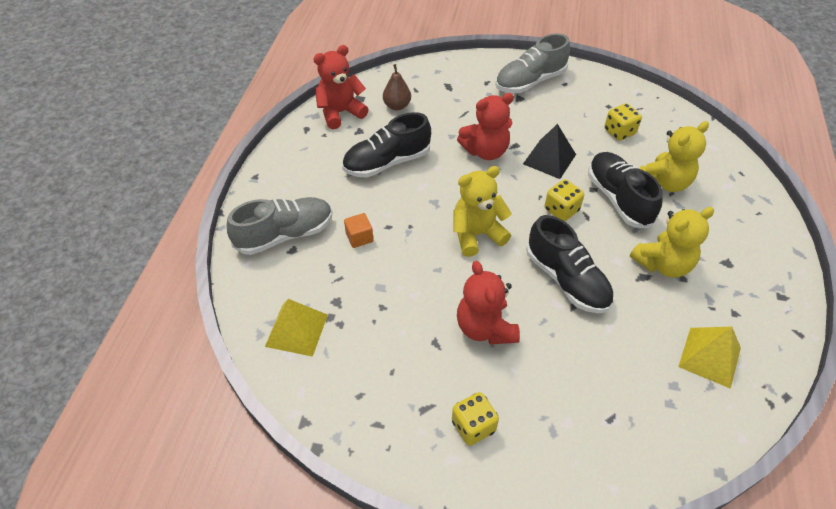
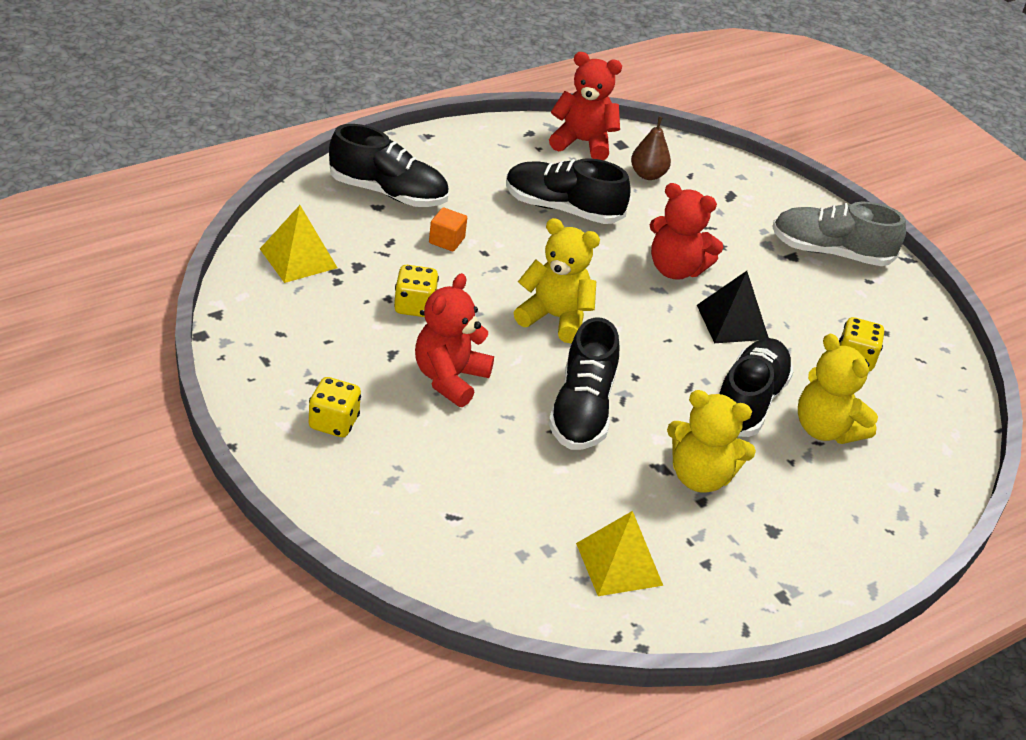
camera: 40 degrees right, 10 degrees down
grey shoe [227,197,332,255] -> black shoe [329,124,449,207]
yellow dice [545,179,584,221] -> yellow dice moved to [394,265,439,317]
yellow teddy bear [639,121,709,192] -> yellow teddy bear turned 45 degrees clockwise [798,333,878,444]

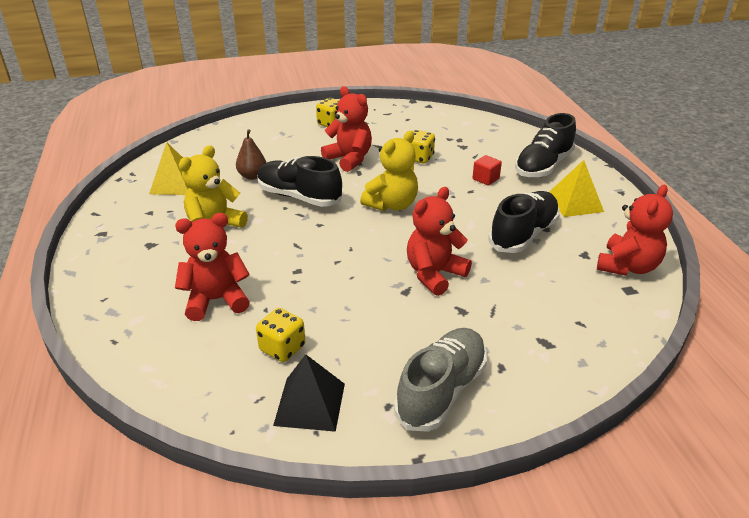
camera: 115 degrees right, 5 degrees down
yellow pyramid [260,205,337,283] -> yellow pyramid moved to [549,160,604,217]
orange cube [429,207,467,251] -> red cube [473,155,502,186]
brown pear [631,116,671,180] -> brown pear moved to [236,129,266,180]
black pyramid [697,271,769,343] -> black pyramid moved to [273,354,345,432]
black shoe [719,338,794,437] -> none
yellow teddy bear [798,333,878,444] -> red teddy bear [175,213,250,321]

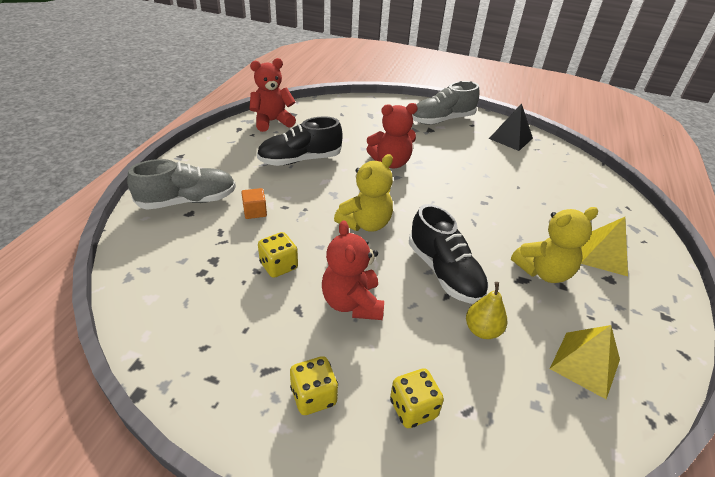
camera: 150 degrees left, 5 degrees up
red teddy bear [175,213,250,321] -> none
brown pear [236,129,266,180] -> yellow pear [466,282,507,339]
yellow dice [256,308,305,362] -> yellow dice moved to [390,368,444,428]
yellow teddy bear [360,131,418,211] -> yellow teddy bear turned 150 degrees clockwise [334,154,393,232]
red cube [473,155,502,186] -> orange cube [241,188,267,219]
black shoe [515,113,576,177] -> grey shoe [127,159,236,210]
yellow pyramid [549,160,604,217] -> yellow pyramid moved to [581,217,628,276]

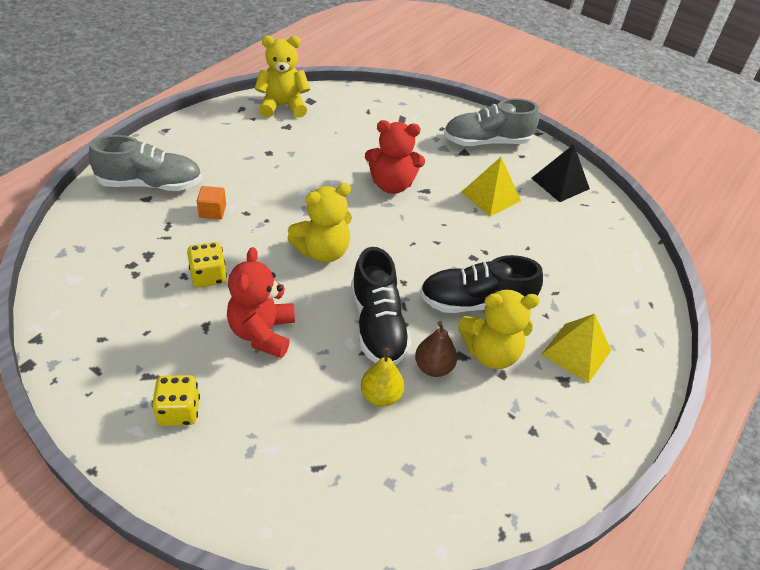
camera: 15 degrees right, 5 degrees up
red teddy bear [249,58,296,132] -> yellow teddy bear [255,36,310,118]
black shoe [257,116,343,166] -> black shoe moved to [420,255,543,313]
yellow dice [390,368,444,428] -> none
yellow pyramid [550,325,620,399] -> yellow pyramid moved to [461,157,521,217]
none -> brown pear [415,321,457,377]

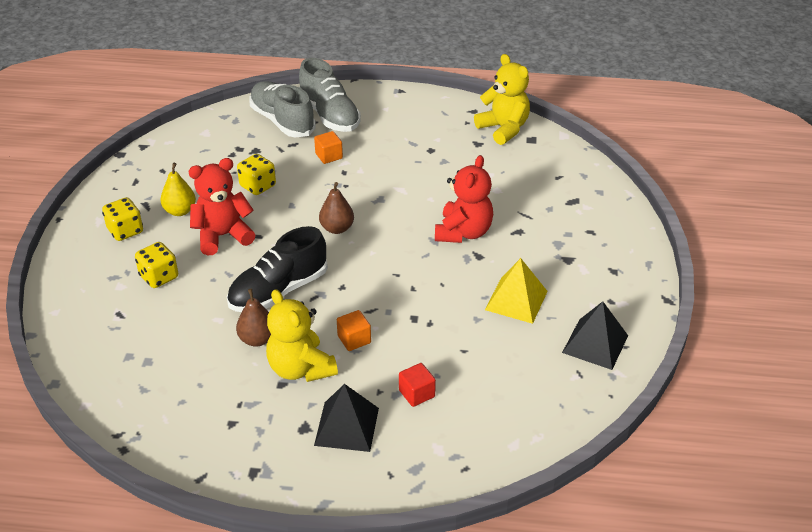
camera: 65 degrees right, 5 degrees down
yellow teddy bear [287,183,352,263] -> brown pear [319,182,354,234]
yellow pear [361,348,404,407] -> yellow pear moved to [160,163,196,216]
red teddy bear [365,120,425,194] -> red teddy bear turned 135 degrees counterclockwise [435,155,493,243]
black shoe [420,255,543,313] -> orange cube [337,310,371,351]
grey shoe [444,98,539,146] -> grey shoe moved to [249,81,316,137]
yellow pyramid [541,314,611,384] -> black pyramid [314,384,379,452]
none -> yellow dice [135,242,178,288]
none -> red cube [399,363,436,407]

